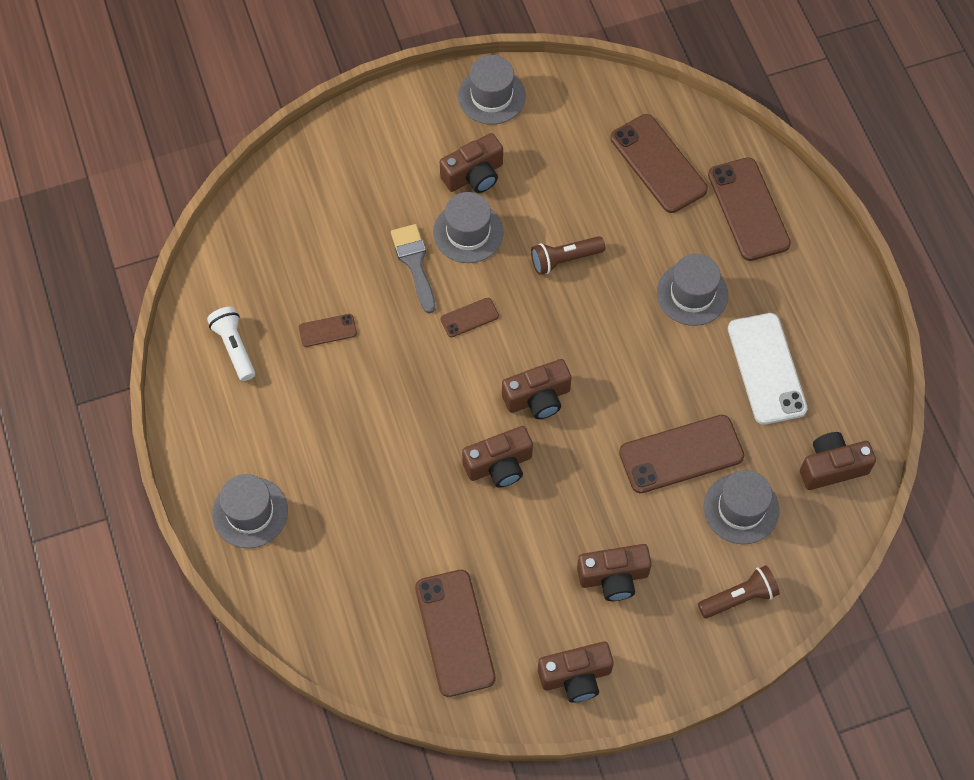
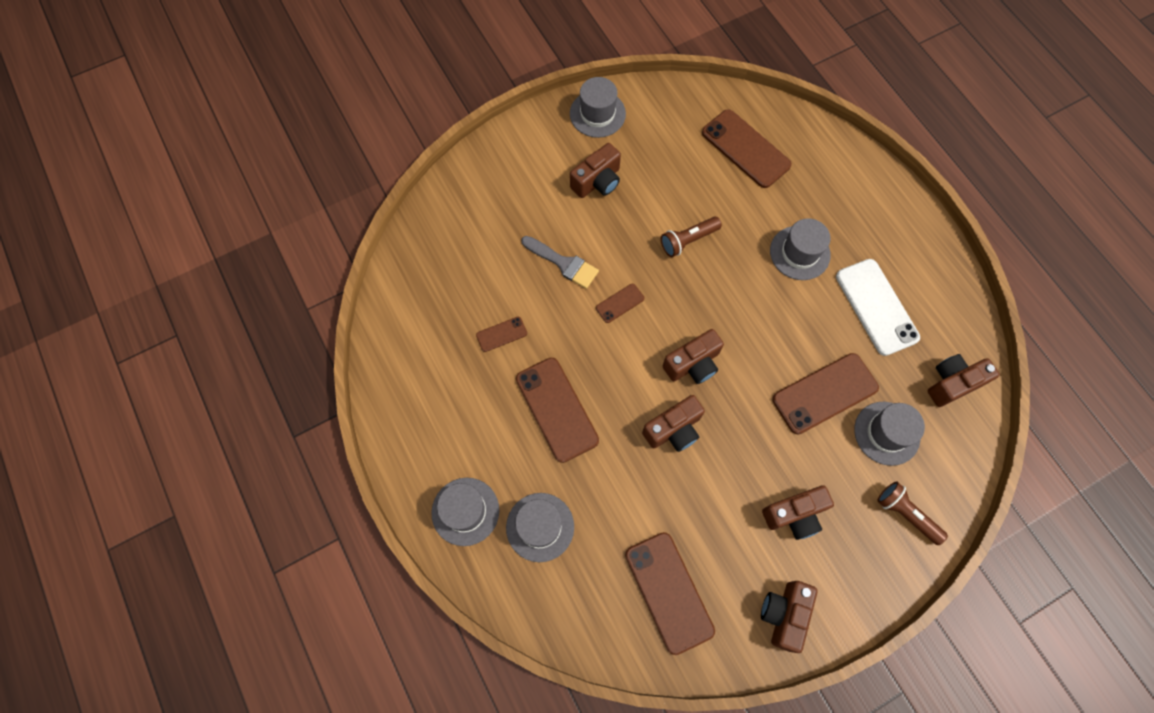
camera: 10 degrees left, 5 degrees up
white flashlight [207,307,255,381] -> none
grey brush [391,224,436,314] -> grey brush turned 150 degrees clockwise [521,236,599,289]
grey hat [433,192,503,263] -> grey hat moved to [506,493,574,562]
brown camera [538,642,614,703] -> brown camera turned 135 degrees clockwise [761,581,818,653]
brown flashlight [698,565,780,618] -> brown flashlight turned 105 degrees counterclockwise [877,482,948,545]
brown phone [708,157,791,261] -> brown phone moved to [516,358,599,463]

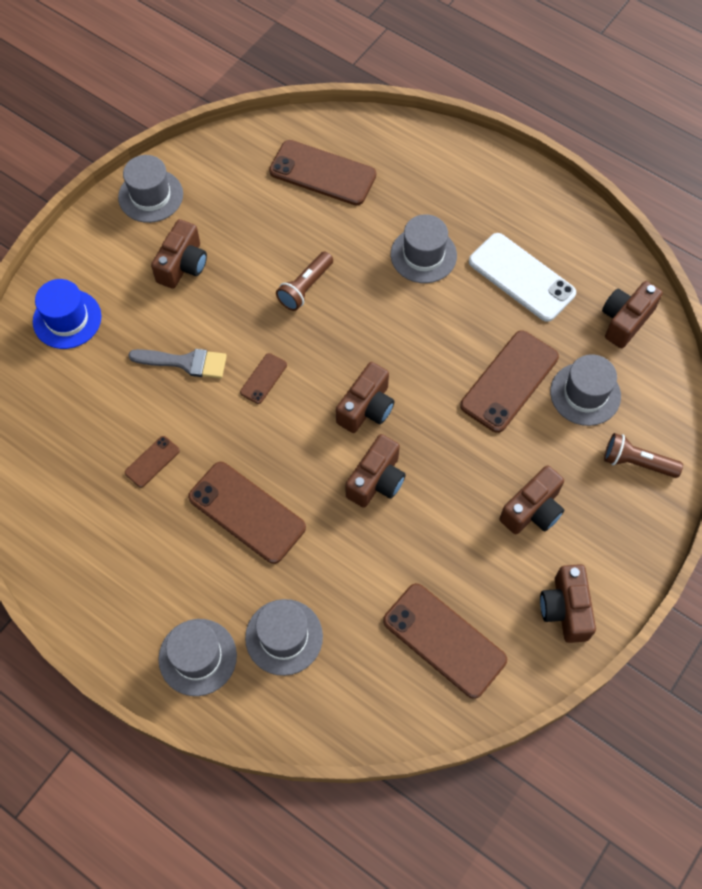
camera: 25 degrees left, 5 degrees down
none -> blue hat [33,279,101,349]

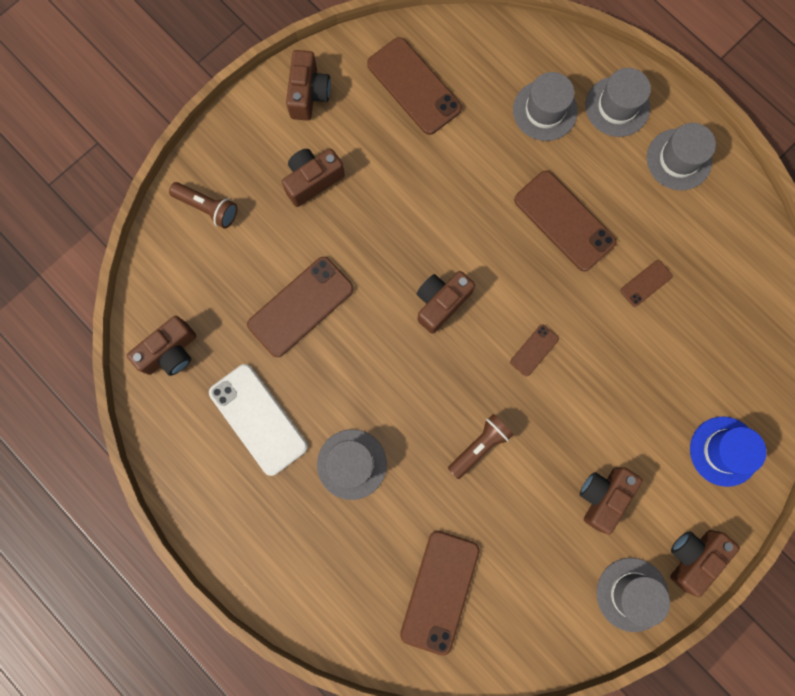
camera: 170 degrees left, 15 degrees up
grey brush [128,349,227,379] -> none
brown phone [269,140,376,205] -> brown phone turned 75 degrees clockwise [400,531,480,656]
brown camera [346,434,406,508] -> brown camera moved to [670,530,740,597]
grey hat [550,354,621,426] -> grey hat moved to [647,123,716,191]

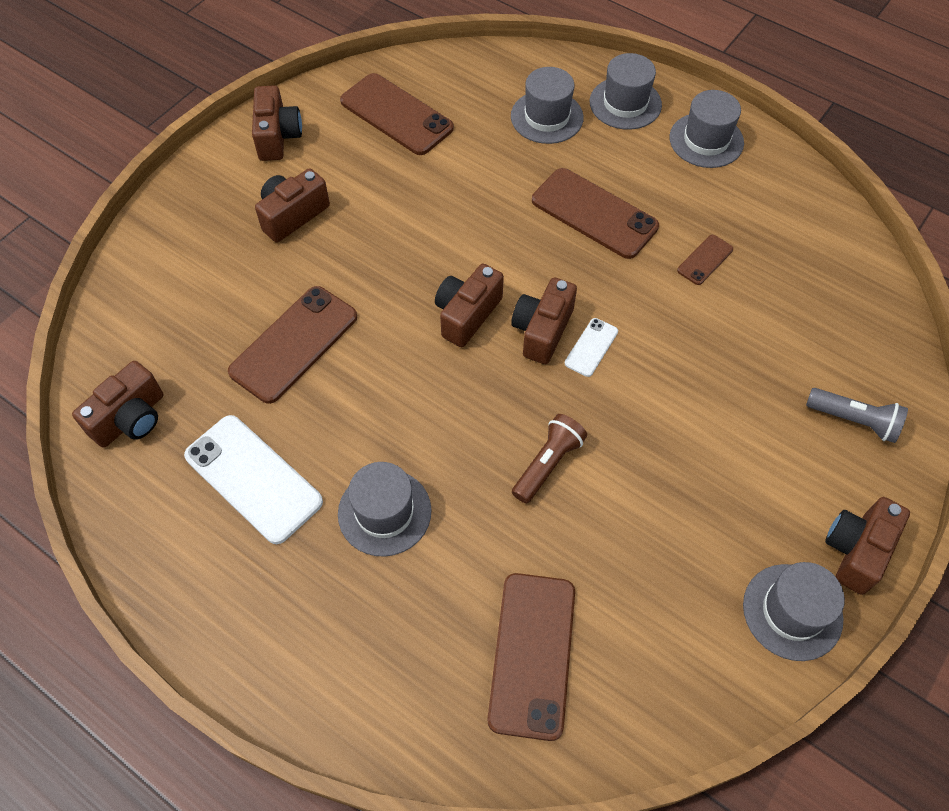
camera: 10 degrees left, 20 degrees down
brown flashlight [169,182,237,229] -> none
brown phone [510,324,559,376] -> white phone [565,318,618,377]
brown camera [580,467,643,534] -> brown camera moved to [511,278,577,364]
blue hat [690,417,767,487] -> grey flashlight [806,388,908,443]

